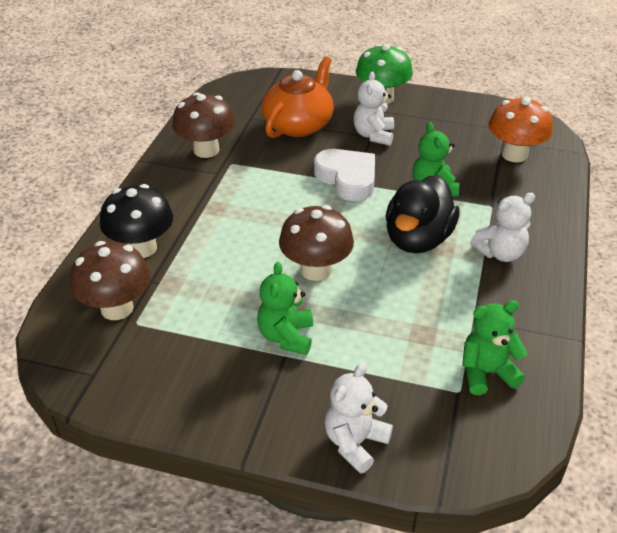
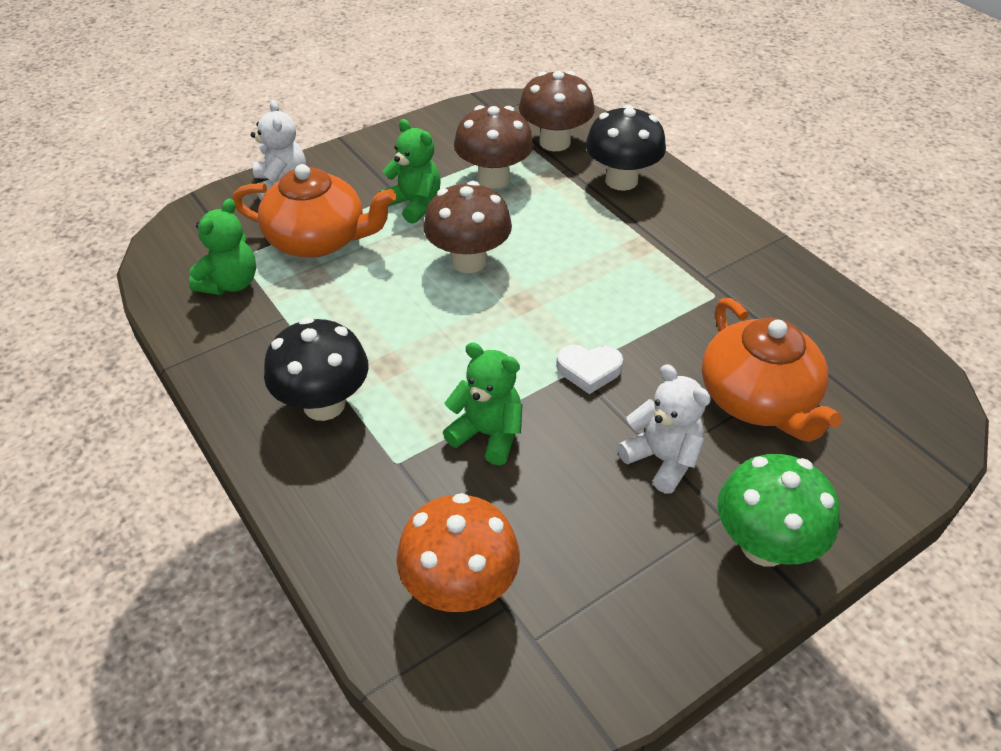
camera: 130 degrees right, 5 degrees up
brown mushroom [172,92,235,158] -> brown mushroom moved to [454,105,534,189]
white heart [314,149,375,201] -> white heart [556,345,623,394], size x0.60
black duck [385,175,460,253] -> none
white teddy bear [470,193,535,262] -> black mushroom [264,318,369,421]
none -> orange teapot [233,164,396,258]

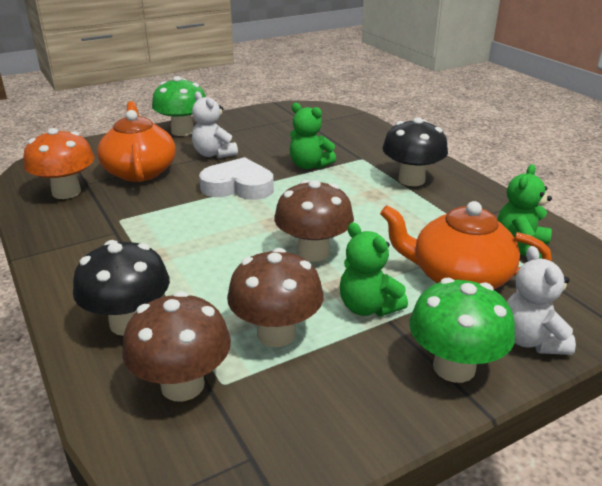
camera: 175 degrees left, 15 degrees down
orange mushroom [396,493,520,612] -> orange mushroom moved to [24,128,95,199]
white heart [556,345,623,394] -> white heart [199,157,274,200], size x1.67
none -> green mushroom [409,278,515,383]

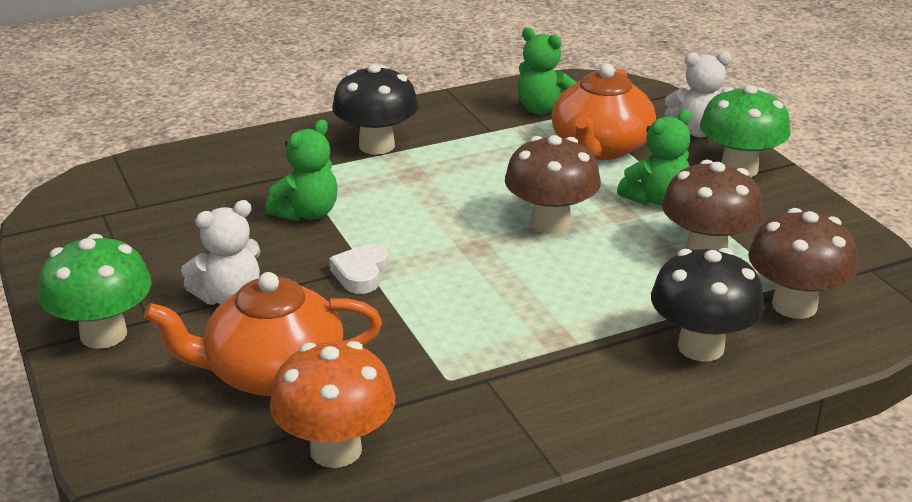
camera: 85 degrees left, 0 degrees up
white heart [199,157,274,200] -> white heart [329,244,389,294], size x0.60

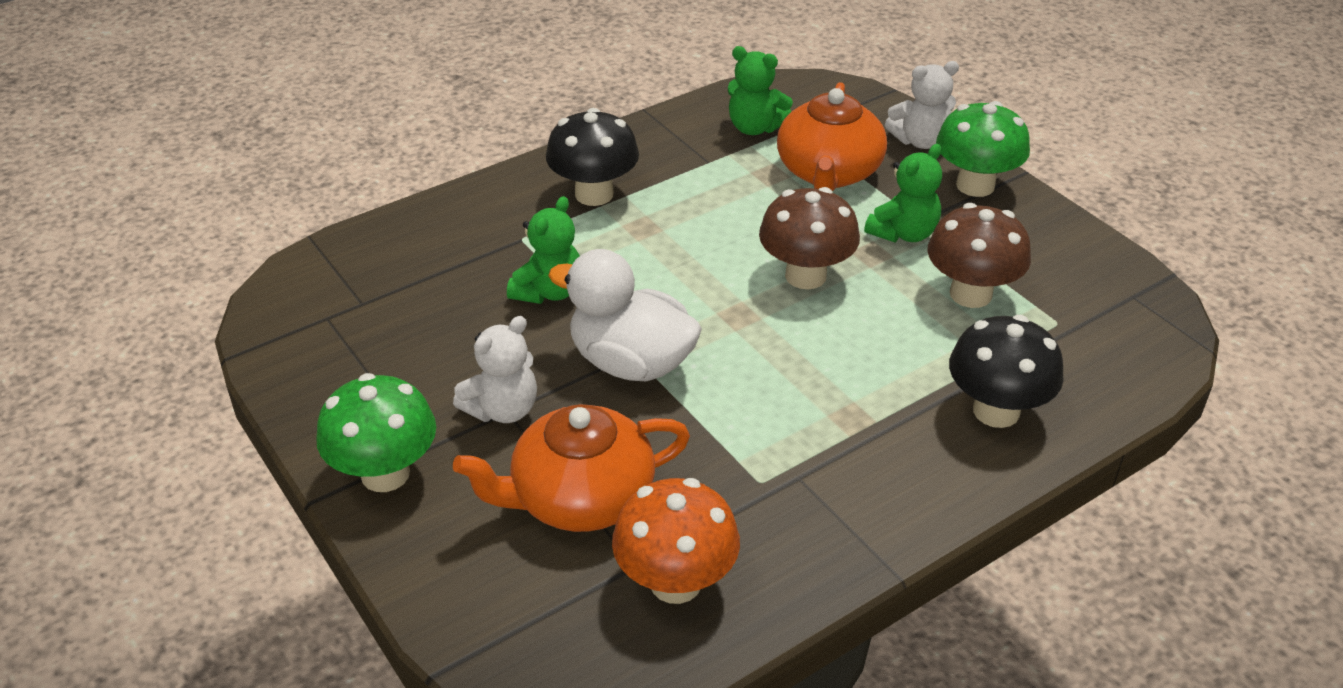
camera: 10 degrees left, 10 degrees up
white heart [329,244,389,294] -> white duck [548,249,702,381]
brown mushroom [748,208,858,319] -> none

